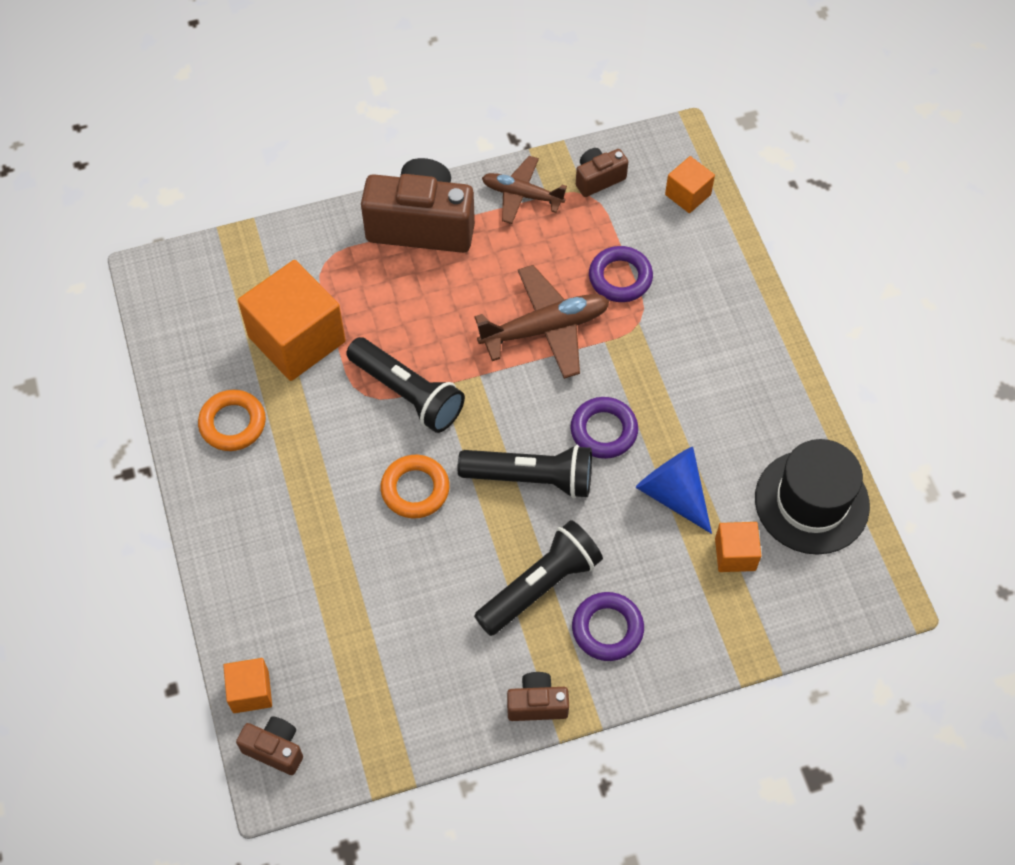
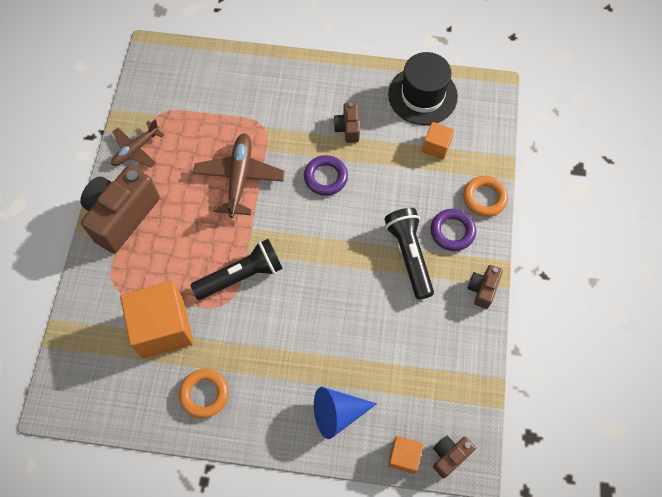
camera: 65 degrees left, 5 degrees up
orange ring [380,455,450,519] -> orange ring moved to [463,176,508,217]
black flashlight [457,445,592,499] -> none
brown camera [576,148,628,197] -> brown camera moved to [333,102,360,143]
purple ring [589,246,653,302] -> none
blue cone [636,447,712,534] -> blue cone moved to [314,387,377,439]
orange cube [665,156,715,213] -> none

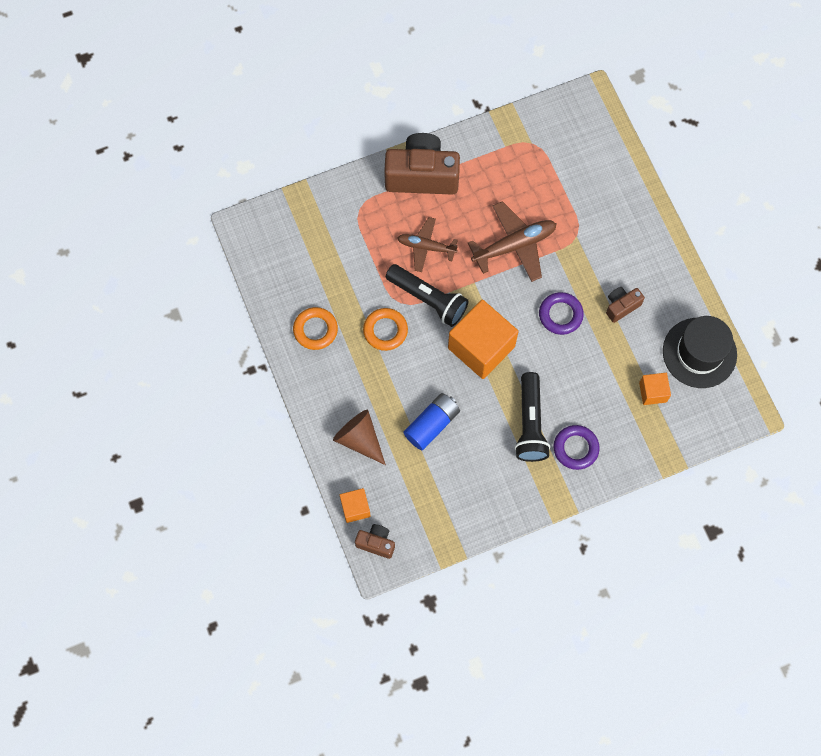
camera: 60 degrees right, 5 degrees up
brown plane [111,119,164,168] -> brown plane moved to [397,217,458,272]
orange cube [120,281,193,358] -> orange cube moved to [448,300,518,379]
blue cone [314,387,377,439] -> brown cone [333,410,386,465]
black flashlight [384,208,434,300] -> black flashlight turned 135 degrees clockwise [514,372,550,462]
orange ring [463,176,508,217] -> orange ring moved to [363,308,408,351]
brown camera [468,265,503,309] -> none
none -> blue battery [403,393,460,450]

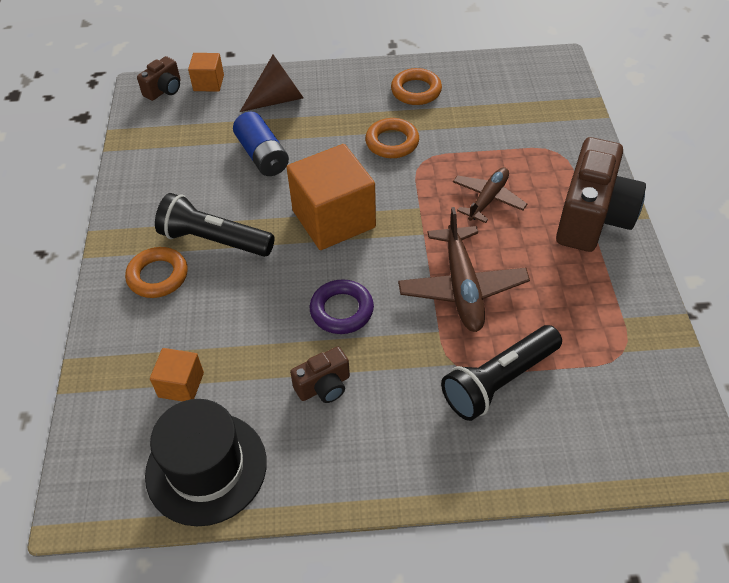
camera: 110 degrees right, 20 degrees down
black flashlight [386,264,468,327] -> black flashlight moved to [441,325,562,421]
purple ring [554,425,600,470] -> orange ring [125,247,188,298]
brown camera [606,287,645,323] -> brown camera turned 75 degrees clockwise [290,347,350,403]

